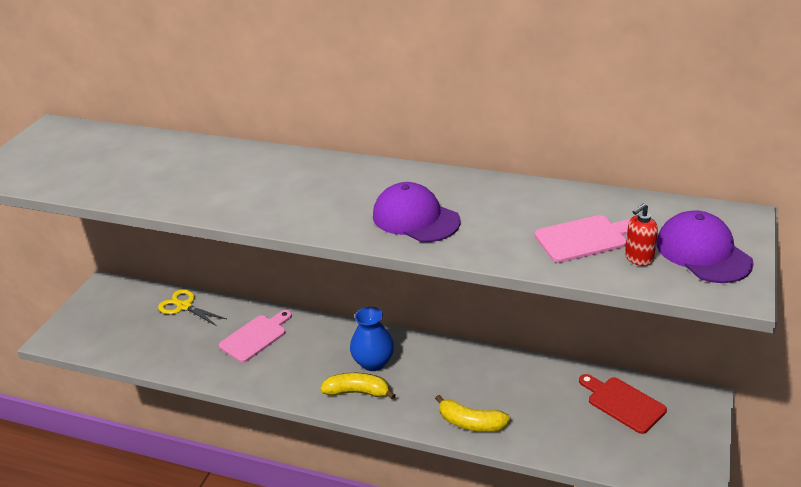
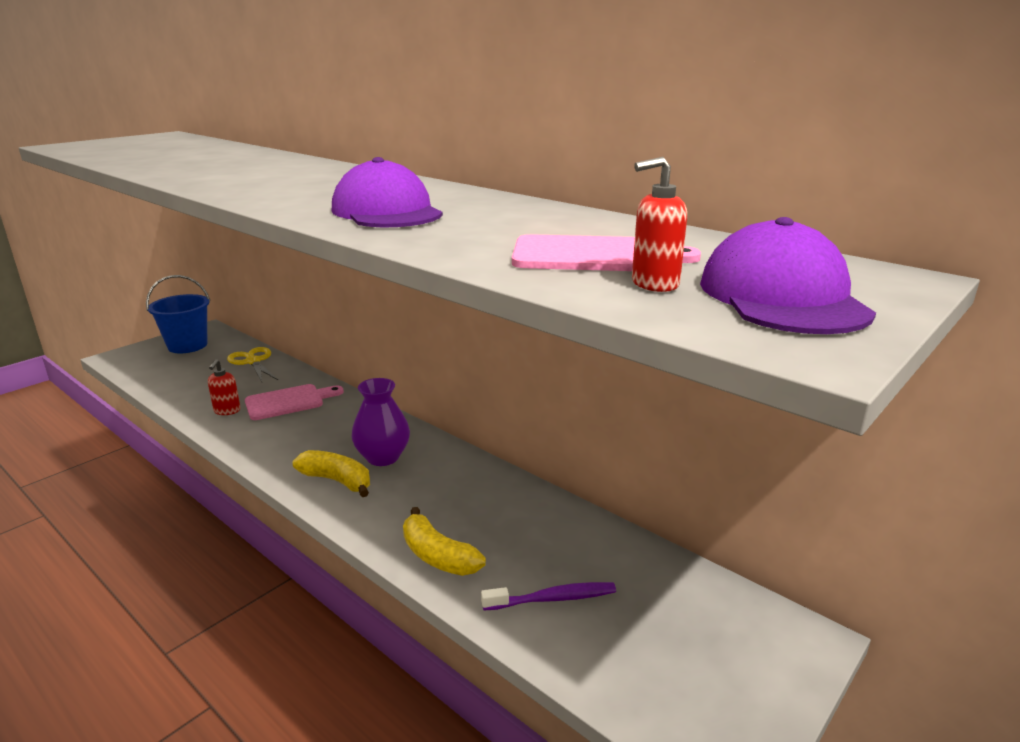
camera: 20 degrees right, 10 degrees down
blue vase [350,307,394,371] -> purple vase [352,378,410,466]
red cutting board [579,374,667,434] -> none
none -> blue bucket [146,275,210,353]
none -> red soap dispenser [208,359,241,415]
none -> purple toothbrush [481,582,616,611]

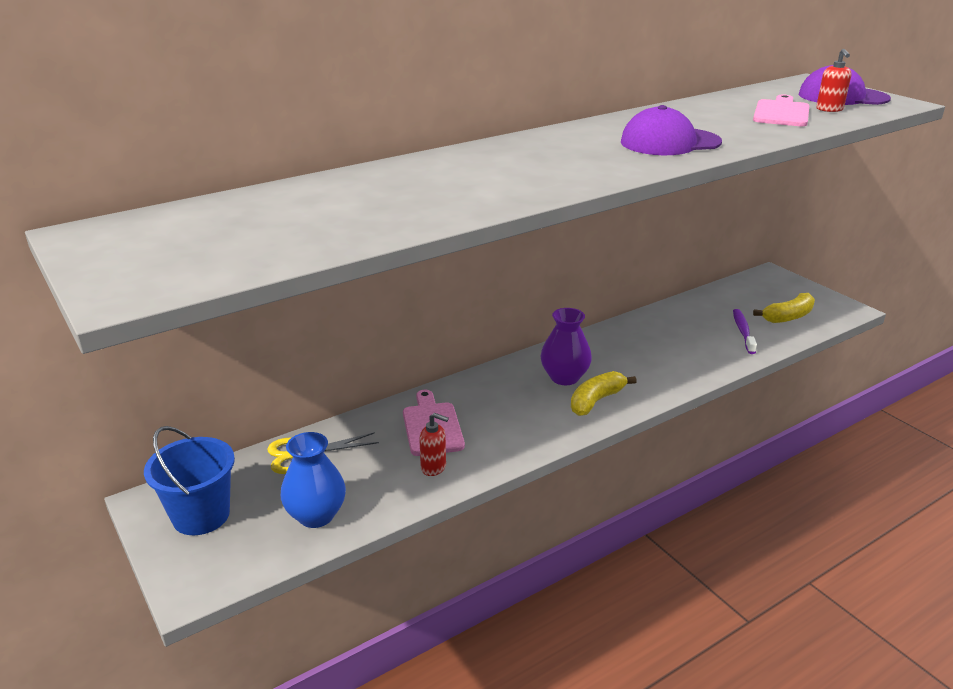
camera: 75 degrees left, 5 degrees up
yellow banana [403,507,486,576] -> yellow banana moved to [753,293,815,323]
none -> blue vase [281,432,346,528]

